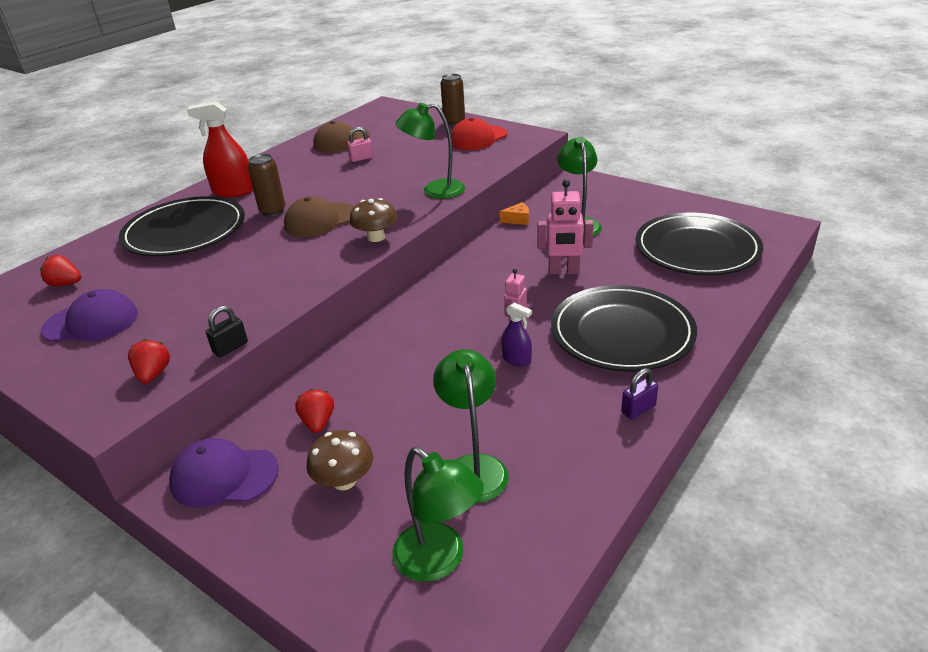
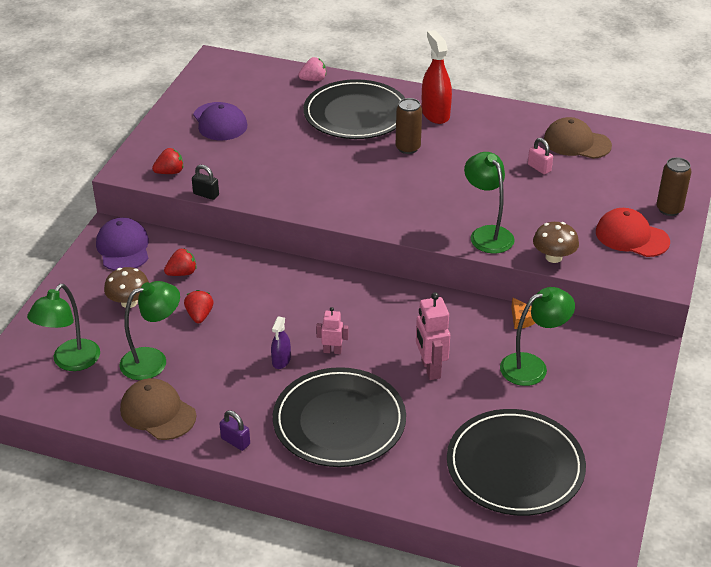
camera: 70 degrees right, 5 degrees up
red strawberry [40,255,81,287] -> red strawberry moved to [184,290,213,323]
brown cap [284,196,354,237] -> brown cap moved to [120,378,196,440]
brown mushroom [350,198,397,242] -> brown mushroom moved to [533,222,579,263]
none -> pink strawberry [298,57,326,81]

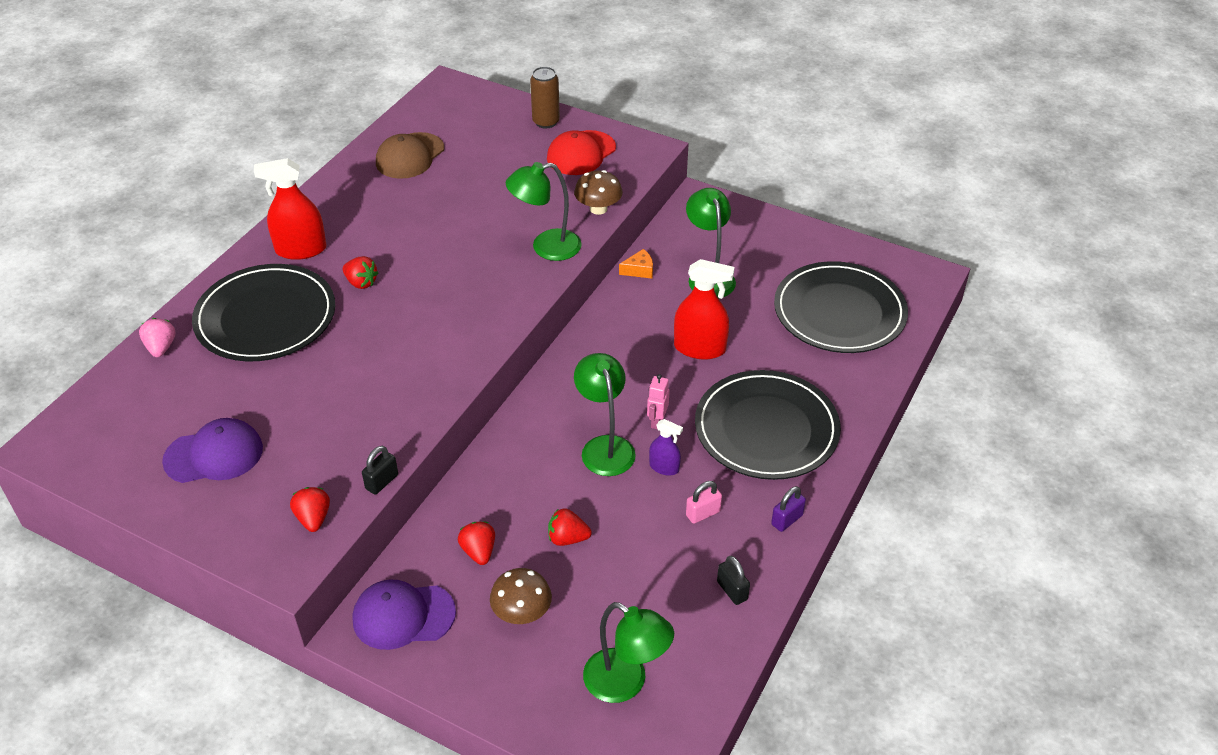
camera: 80 degrees left, 5 degrees up
green lamp [119,281,180,380] -> green lamp moved to [574,353,636,476]
brown cap [120,378,196,440] -> black padlock [717,556,750,605]
brown can [396,98,422,154] -> red strawberry [343,256,378,289]
pink robot [416,292,450,380] -> red spray bottle [674,259,735,359]
pink padlock [528,138,553,175] -> pink padlock moved to [686,481,722,524]

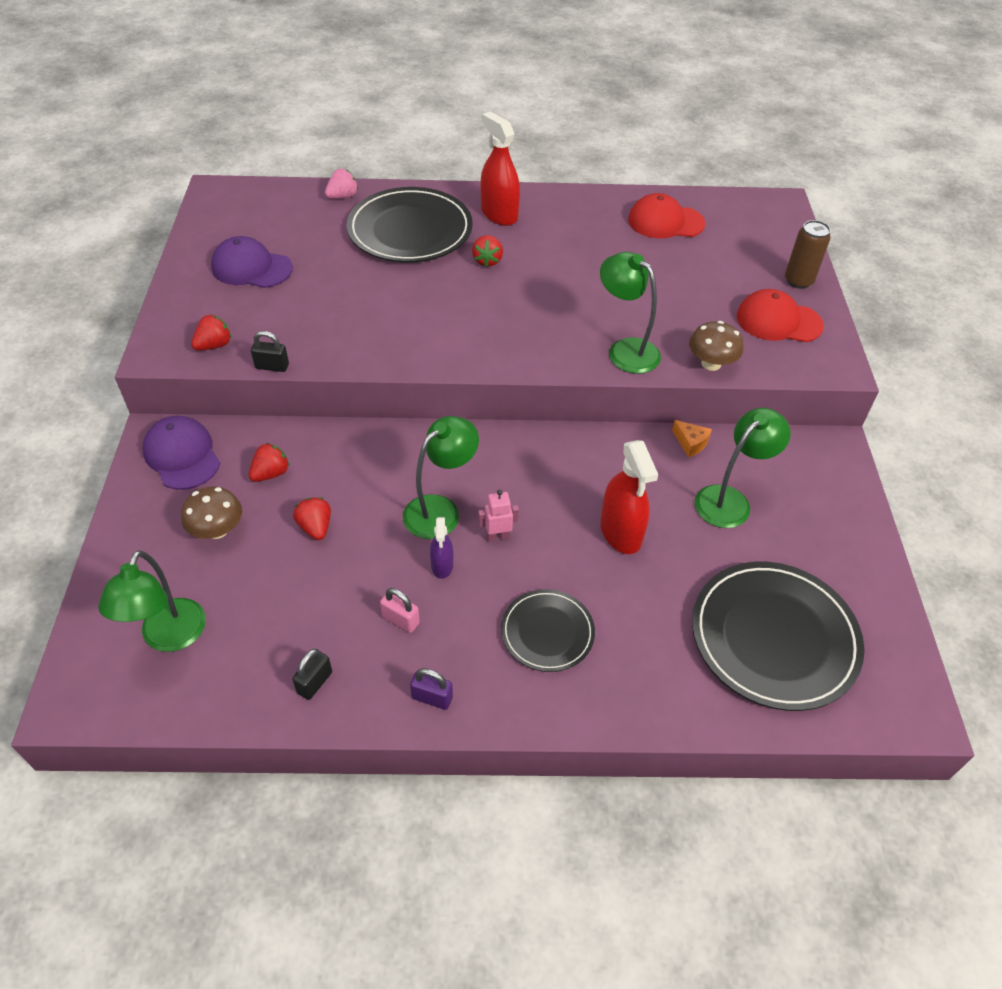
camera: 60 degrees right, 5 degrees up
purple cap [162,418,263,483] -> purple cap turned 150 degrees clockwise [211,236,293,288]
brown cap [376,132,444,179] -> red cap [628,193,705,238]
black plate [695,370,841,480] -> black plate [501,589,595,672], size x0.56

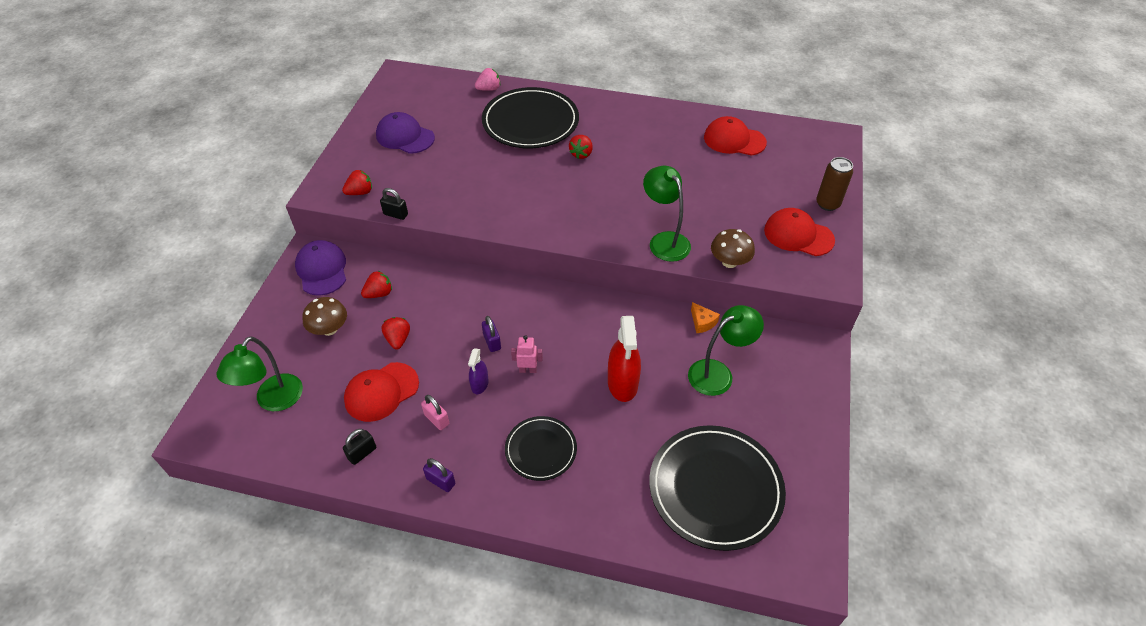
camera: 15 degrees right, 0 degrees up
green lamp [403,416,479,539] -> purple padlock [482,316,501,352]
red spray bottle [481,111,520,226] -> none
none -> red cap [344,362,419,422]

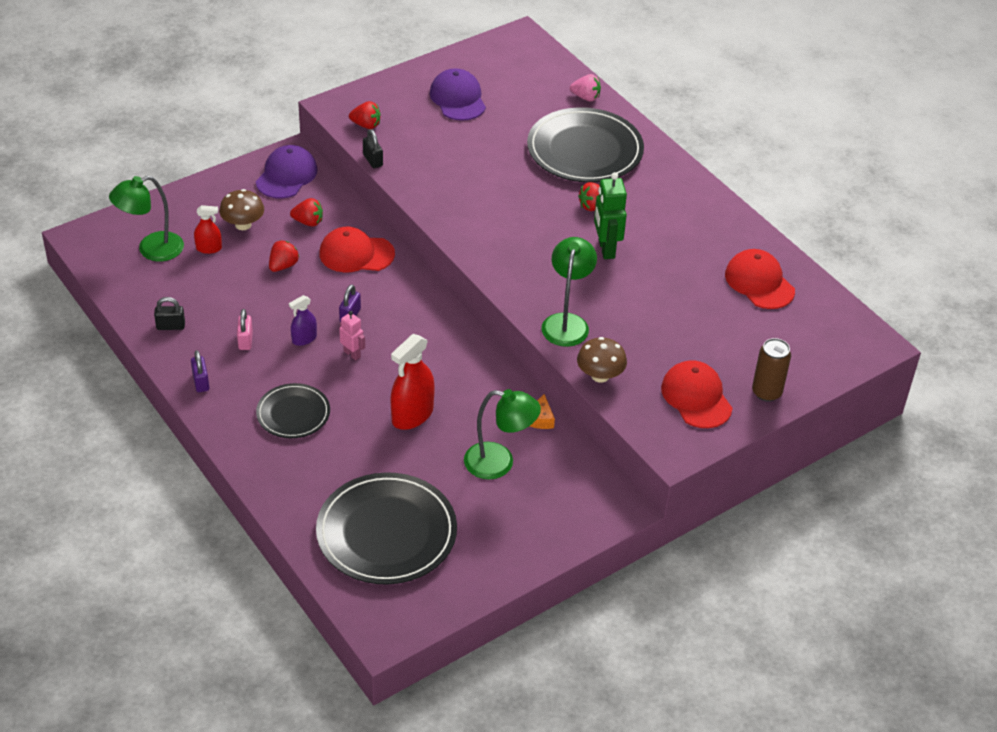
camera: 40 degrees right, 5 degrees down
red cap [344,362,419,422] -> red cap moved to [319,227,395,272]
none -> red spray bottle [194,205,222,254]
none -> green robot [594,172,627,259]

